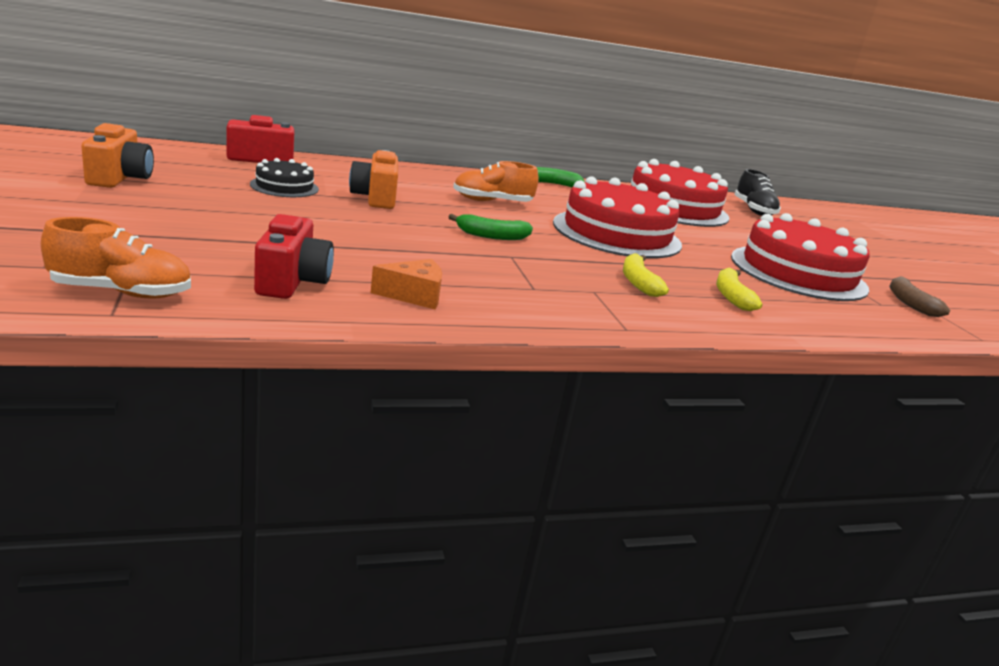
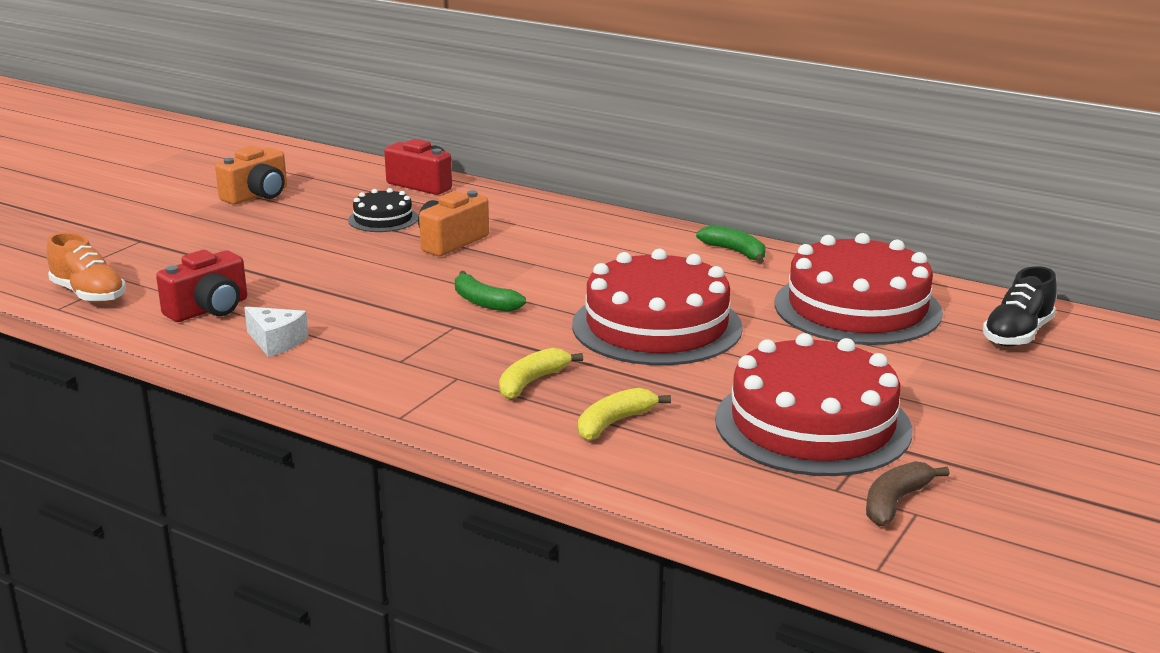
camera: 50 degrees right, 0 degrees up
orange cheese [371,259,442,309] -> white cheese [244,307,308,357]
orange shoe [453,161,539,202] -> none

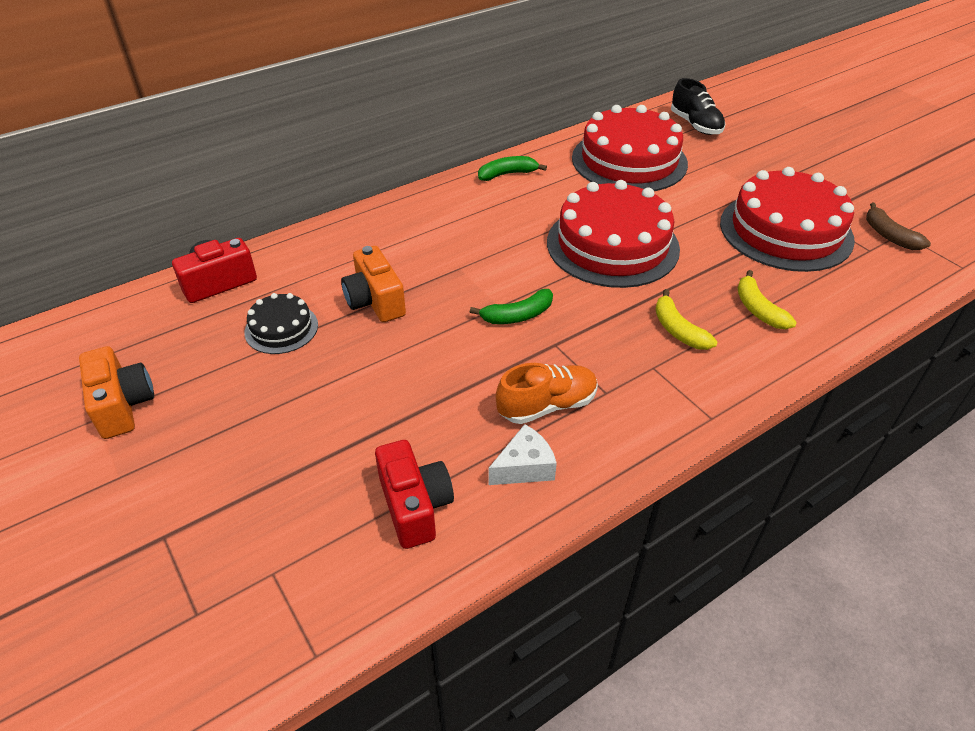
camera: 65 degrees left, 20 degrees up
orange shoe [46,232,126,303] -> orange shoe moved to [496,363,598,424]

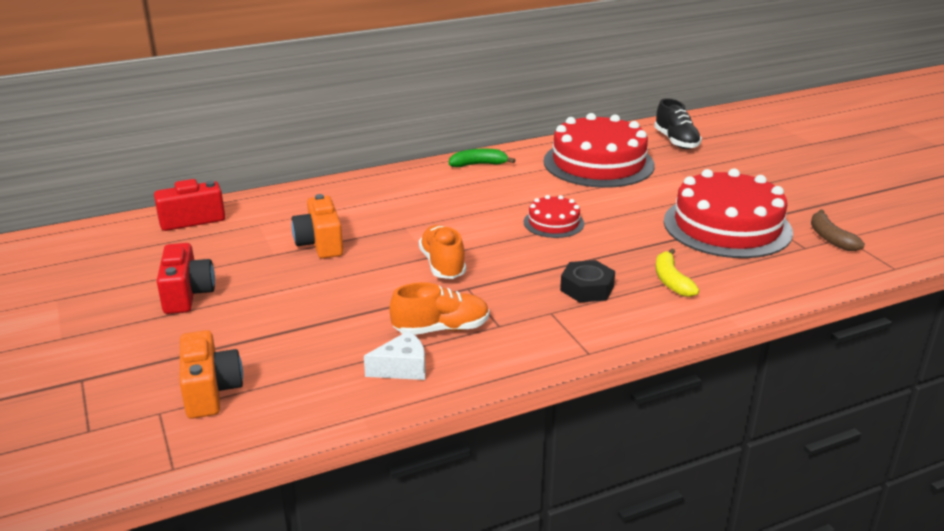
camera: 10 degrees right, 15 degrees down
orange camera [79,346,154,439] -> orange camera moved to [180,330,243,419]
black cake [245,293,318,354] -> none
red camera [375,440,454,549] -> red camera moved to [157,243,215,314]
green banana [470,289,553,324] -> orange shoe [419,225,466,279]
red cake [547,180,680,288] -> red cake [524,195,584,238], size x0.49
yellow banana [655,289,717,350] -> black nut [560,260,615,303]

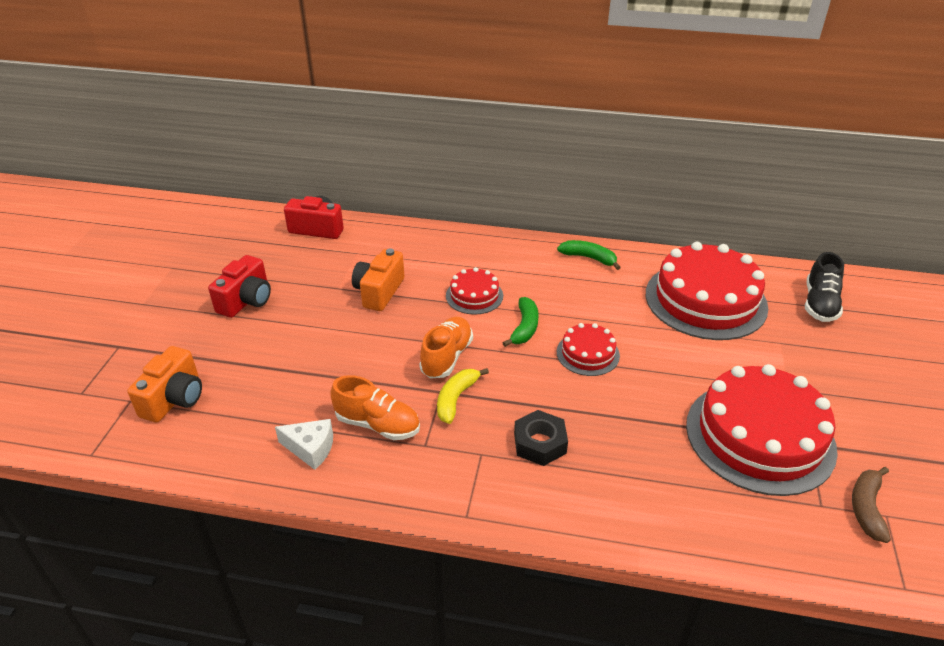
camera: 35 degrees right, 10 degrees up
yellow banana [656,249,699,297] -> yellow banana moved to [437,368,489,424]
none -> red cake [446,267,503,315]
none -> green banana [503,297,539,347]

